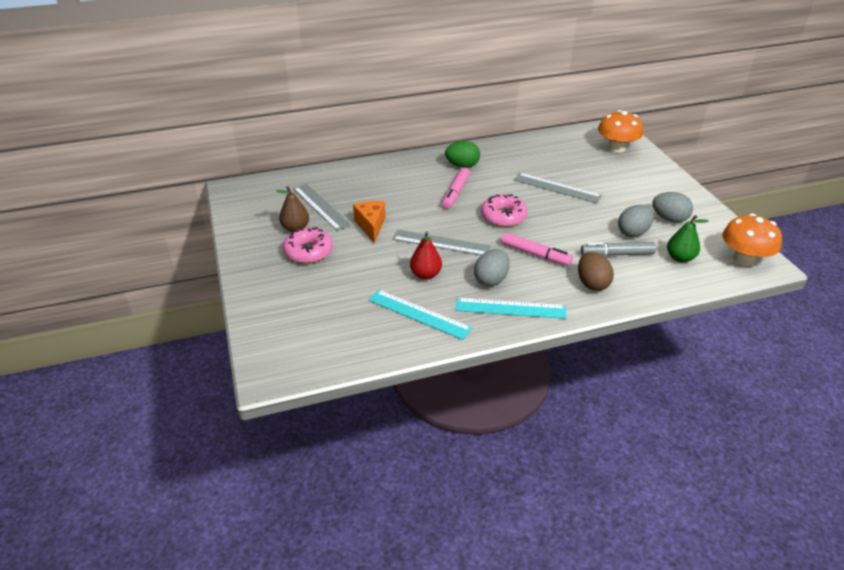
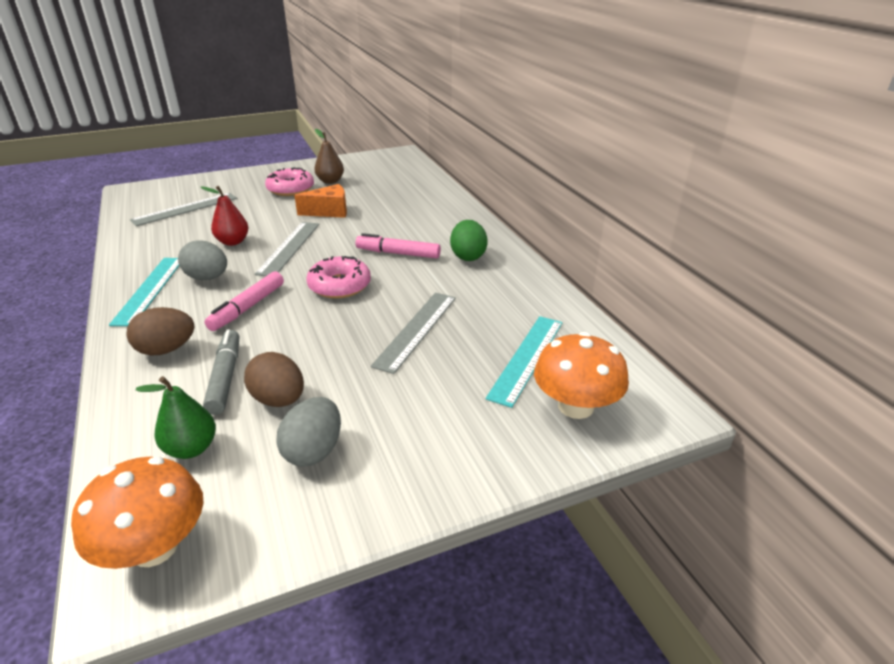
camera: 85 degrees right, 5 degrees down
grey ruler [293,184,351,231] -> grey ruler moved to [130,193,237,226]
turquoise ruler [368,290,472,340] -> turquoise ruler moved to [485,316,562,408]
grey egg [618,205,654,237] -> brown egg [244,352,304,407]

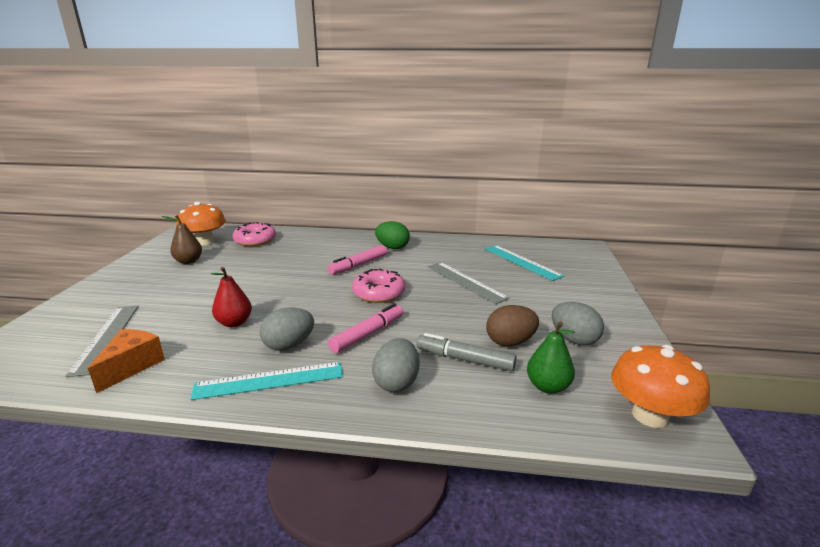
camera: 60 degrees left, 10 degrees down
turquoise ruler [109,258,179,326] -> turquoise ruler turned 45 degrees counterclockwise [190,362,343,400]
brown egg [126,307,194,355] -> grey egg [372,338,419,392]
pink marker [204,271,284,331] -> pink marker turned 105 degrees counterclockwise [328,303,403,353]
grey ruler [255,222,319,276] -> none
pink donut [265,167,314,196] -> pink donut moved to [232,222,276,246]
orange cheese [294,184,347,218] -> orange cheese moved to [88,329,165,393]
orange mushroom [534,332,629,419] -> orange mushroom moved to [176,202,226,246]

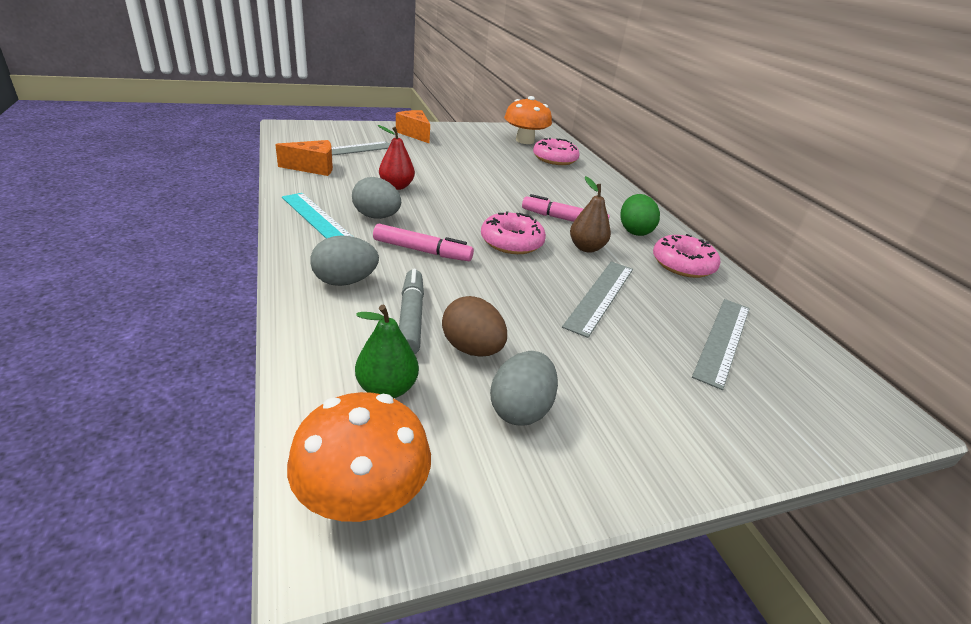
camera: 60 degrees right, 10 degrees up
brown pear [162,215,202,264] -> brown pear moved to [570,176,611,253]
turquoise ruler [485,245,564,281] -> grey ruler [692,299,750,390]
none -> orange cheese [396,110,430,143]
none -> pink donut [653,234,720,278]

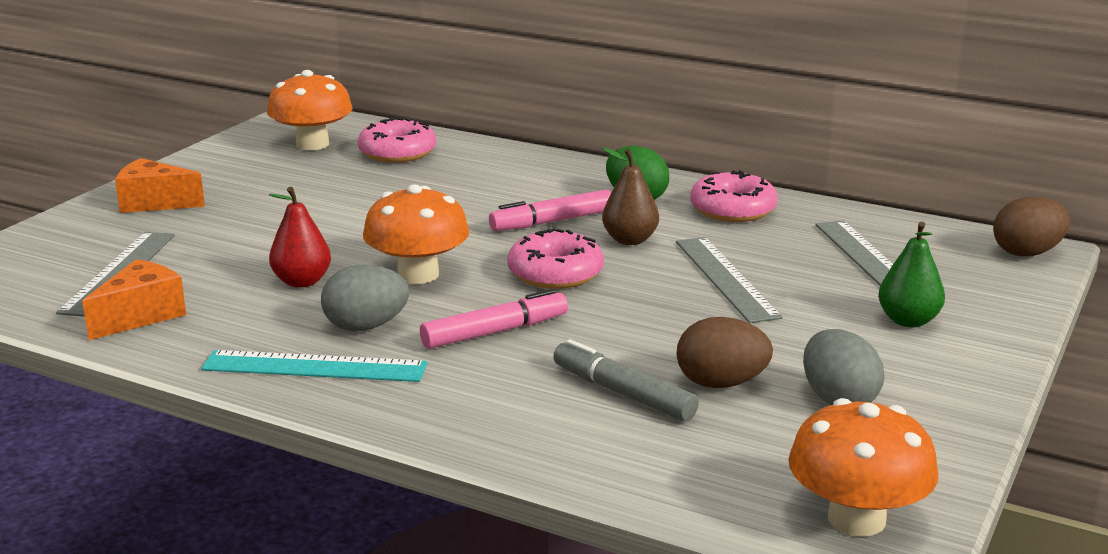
camera: 40 degrees left, 10 degrees down
grey egg [310,235,379,286] -> none
green pear [355,305,419,398] -> green pear moved to [878,222,945,327]
none -> orange mushroom [363,184,470,284]
none -> brown egg [993,197,1070,256]

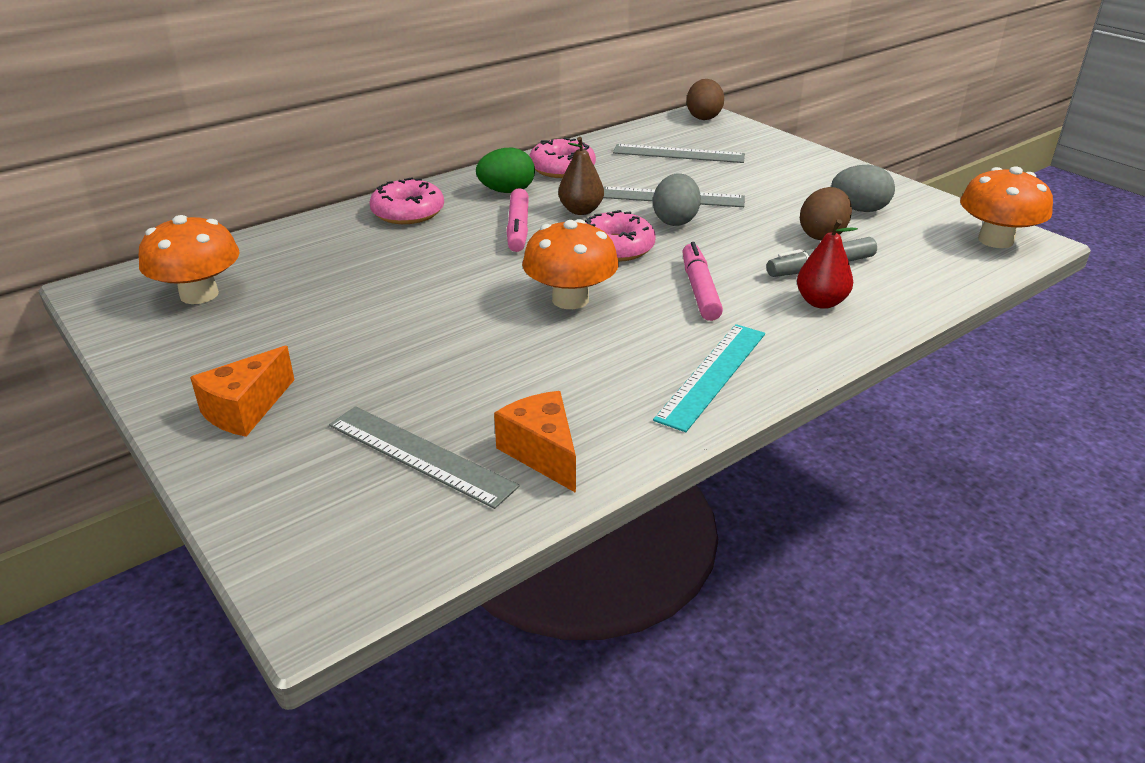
camera: 65 degrees left, 10 degrees up
red pear [269,187,331,288] -> red pear moved to [797,219,858,309]
grey egg [321,265,409,331] -> grey egg moved to [653,173,701,226]
pink donut [358,118,436,163] -> pink donut moved to [369,177,444,224]
green pear [878,222,945,327] -> none

